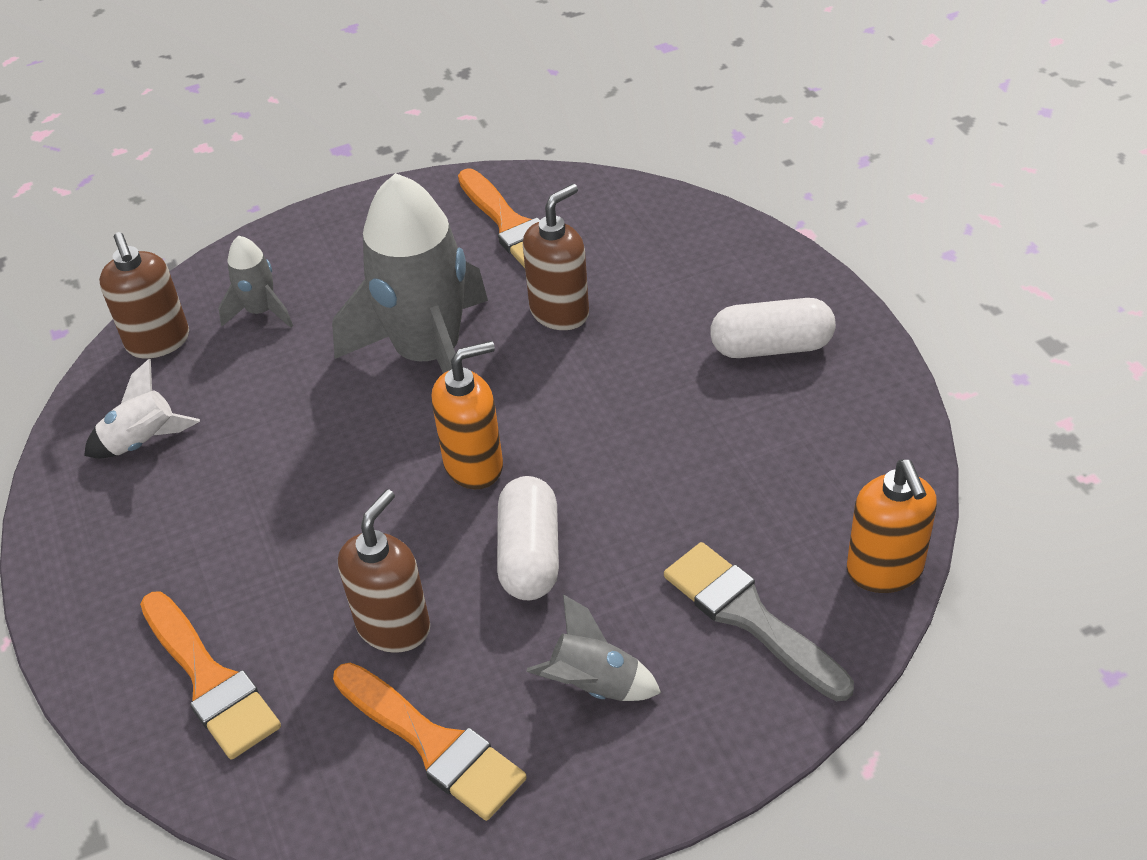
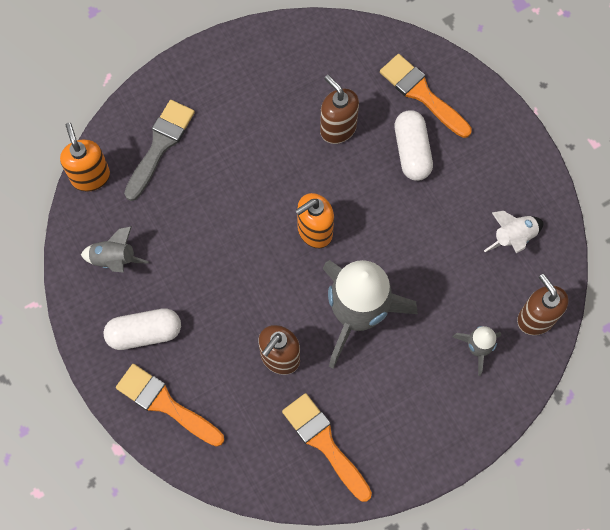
camera: 170 degrees right, 25 degrees up
orange brush [333,662,527,821] -> orange brush moved to [116,364,224,447]
brown soap dispenser [338,489,430,653] -> brown soap dispenser turned 120 degrees clockwise [320,75,359,144]
white capsule [497,476,559,600] -> white capsule moved to [394,110,433,181]
grey rocket [526,595,661,701] -> grey rocket moved to [81,226,149,273]
grey brush [664,542,854,701] -> grey brush turned 105 degrees counterclockwise [124,100,195,201]

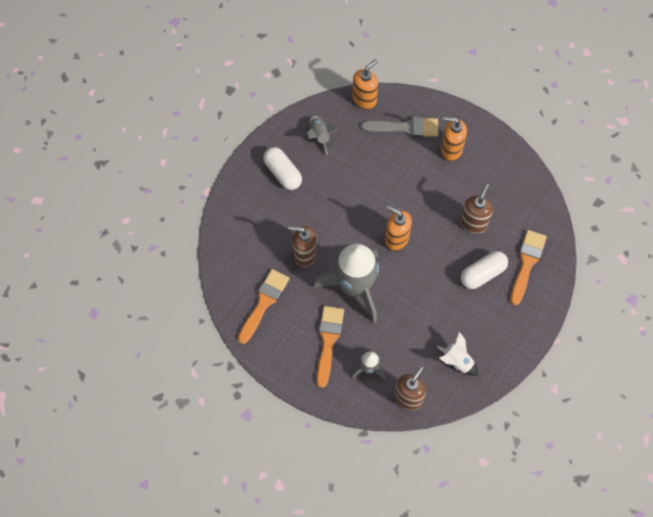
camera: 65 degrees right, 5 degrees down
orange brush [116,364,224,447] -> orange brush moved to [317,306,344,388]
none -> orange soap dispenser [441,116,467,161]

